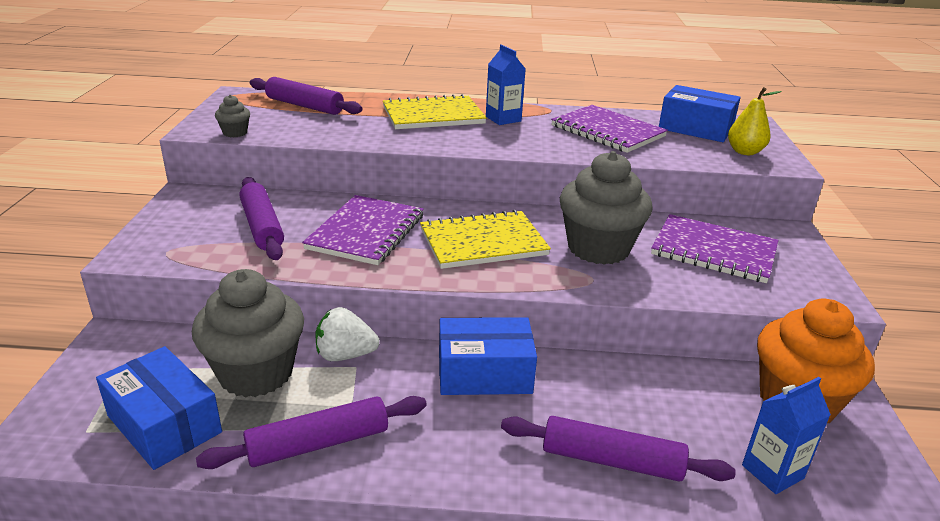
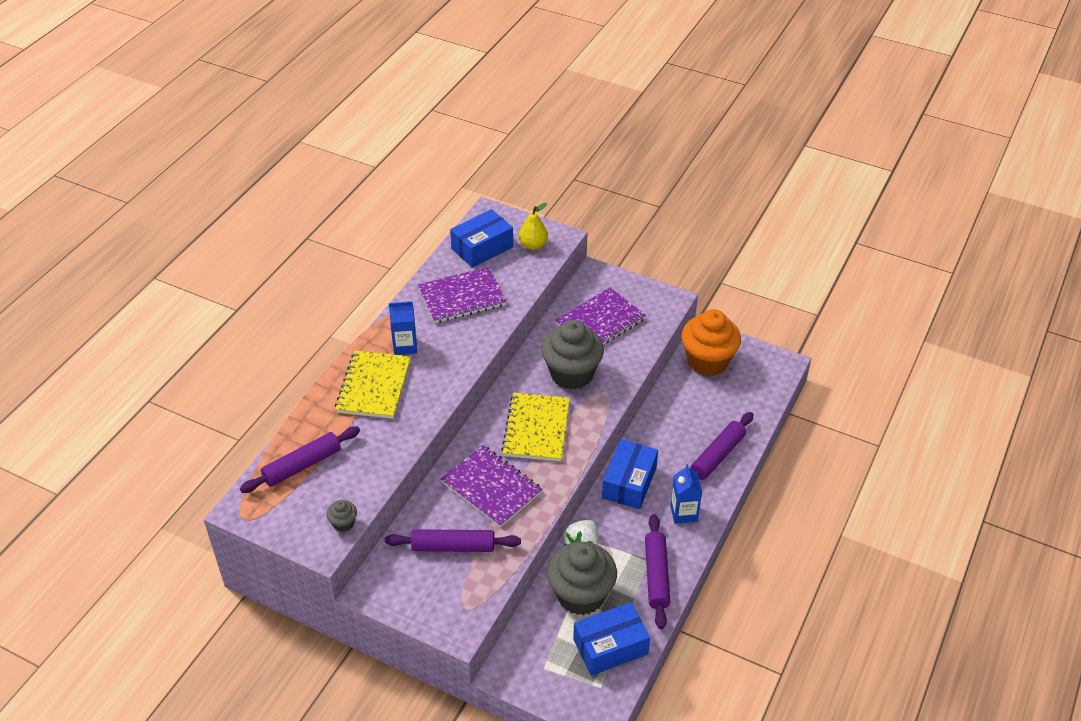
camera: 65 degrees left, 15 degrees up
blue carton [742,377,831,494] -> blue carton moved to [670,464,702,524]

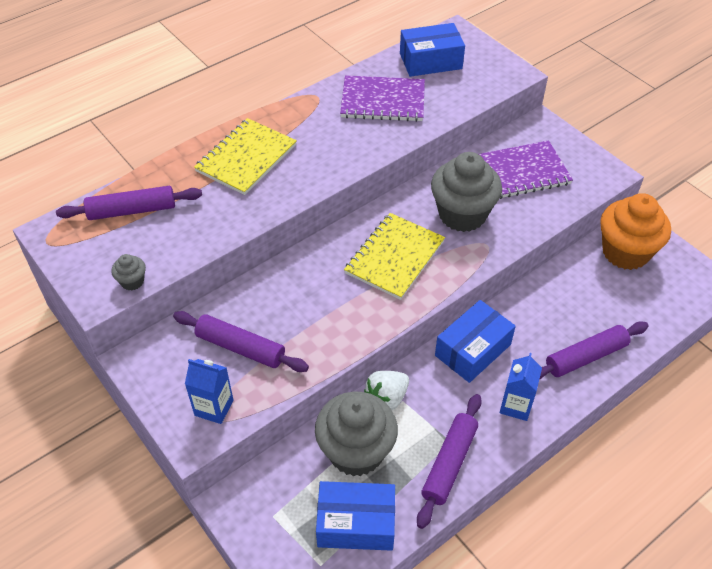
camera: 25 degrees right, 5 degrees up
blue carton [389,301,417,355] -> blue carton moved to [185,359,233,424]
purple notebook [441,445,542,528] -> none
yellow pear [519,203,548,250] -> none

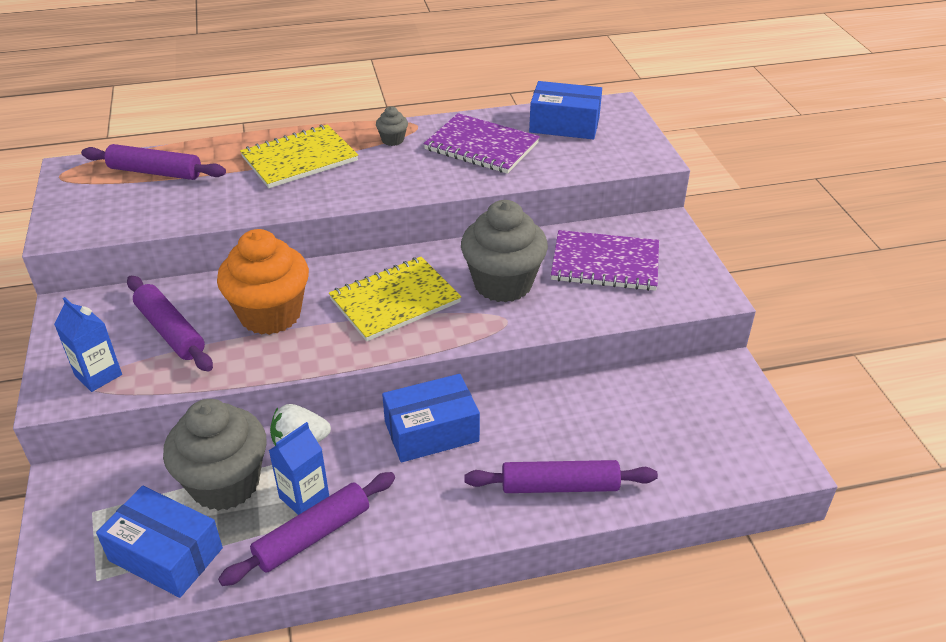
camera: 25 degrees right, 10 degrees down
grey cupcake [111,254,146,290] -> grey cupcake moved to [376,106,408,146]
blue carton [500,353,542,421] -> blue carton moved to [269,422,329,515]
orange cupcake [600,193,671,270] -> orange cupcake moved to [217,229,309,335]

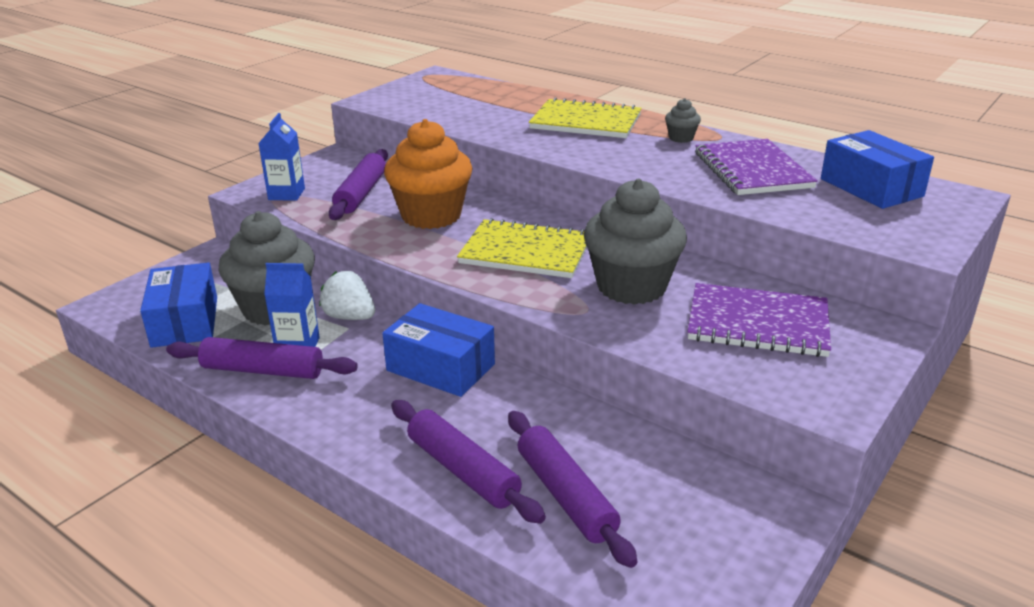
camera: 50 degrees right, 10 degrees down
purple rolling pin [81,144,226,180] -> purple rolling pin moved to [508,411,637,568]
purple notebook [551,230,659,291] -> purple notebook turned 45 degrees counterclockwise [687,283,831,357]

